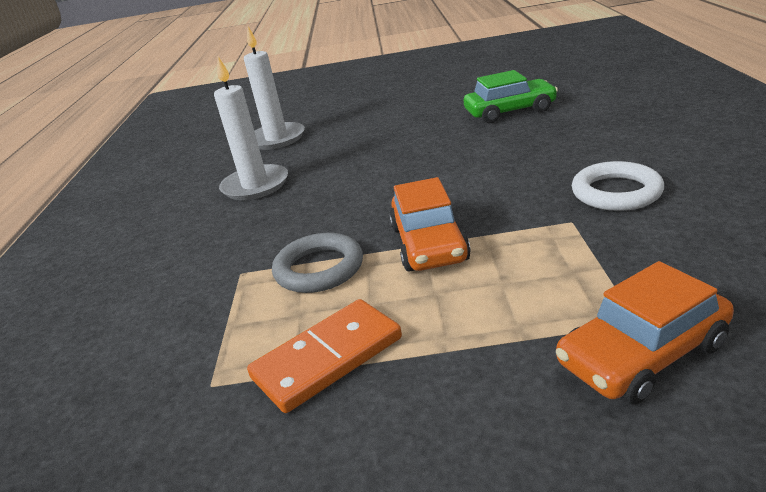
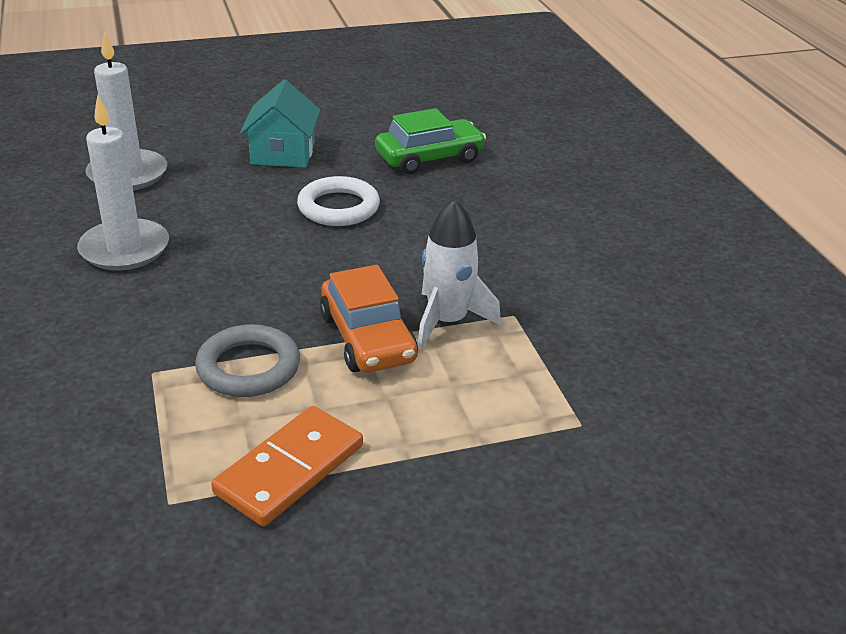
camera: 20 degrees left, 5 degrees up
orange car [556,261,734,404] -> none
white ring [572,161,664,211] -> white ring moved to [297,176,380,226]
none -> turquoise house [240,80,321,168]
none -> white rocket [418,199,501,349]

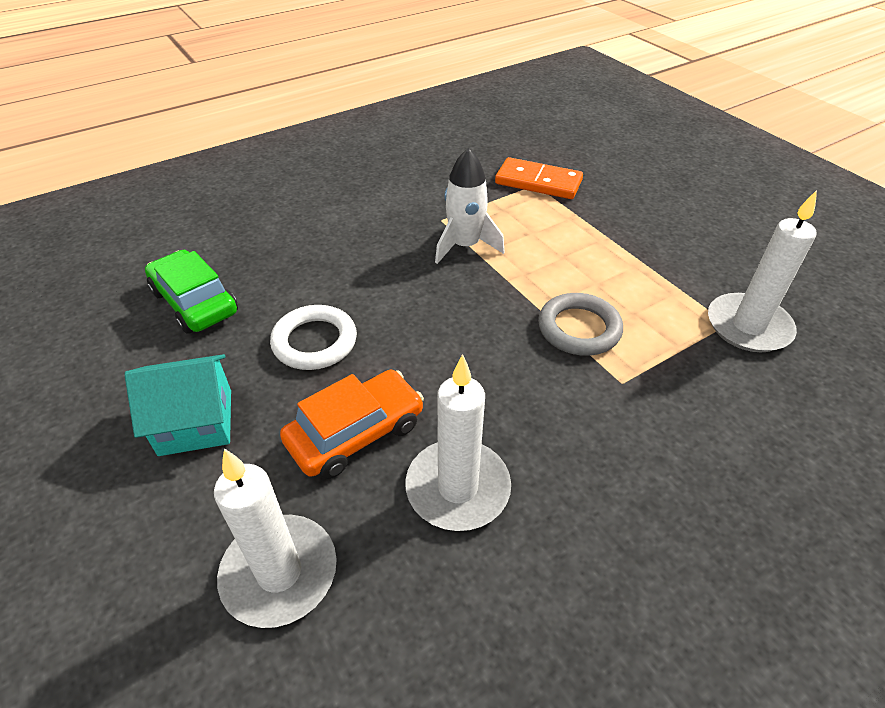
camera: 105 degrees left, 10 degrees up
orange domino [211,406,363,526] -> orange domino moved to [495,157,583,199]
orange car [320,265,418,372] -> orange car moved to [280,370,424,479]
none -> white candle [708,190,817,352]

